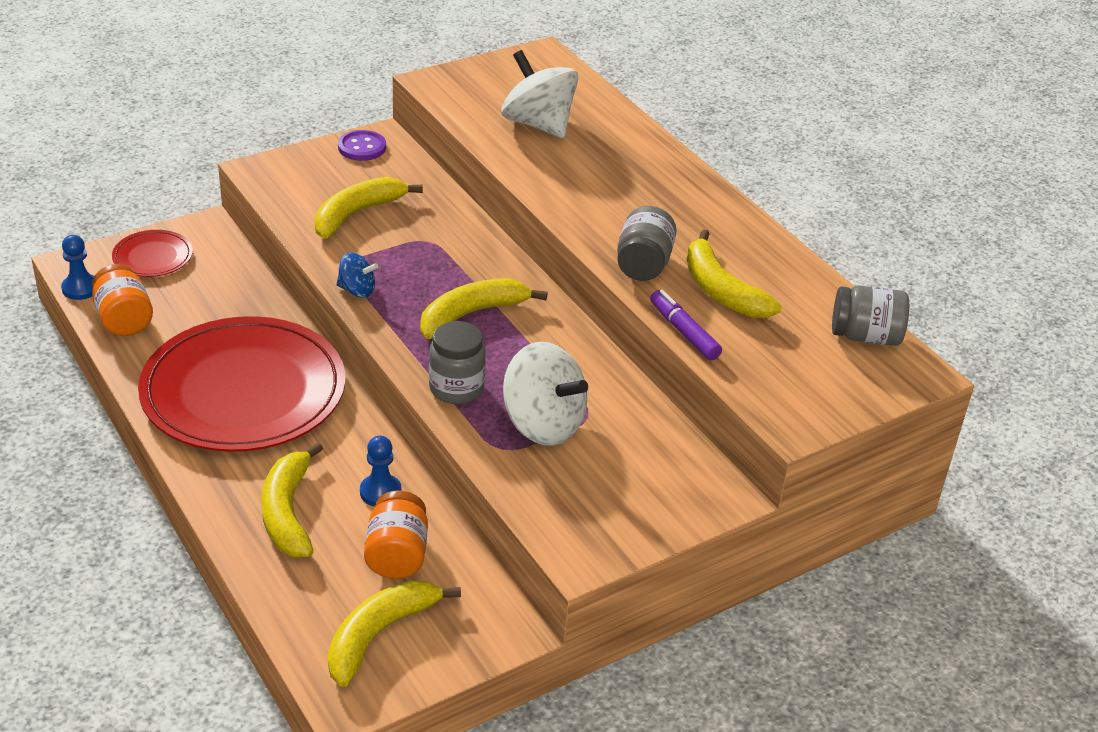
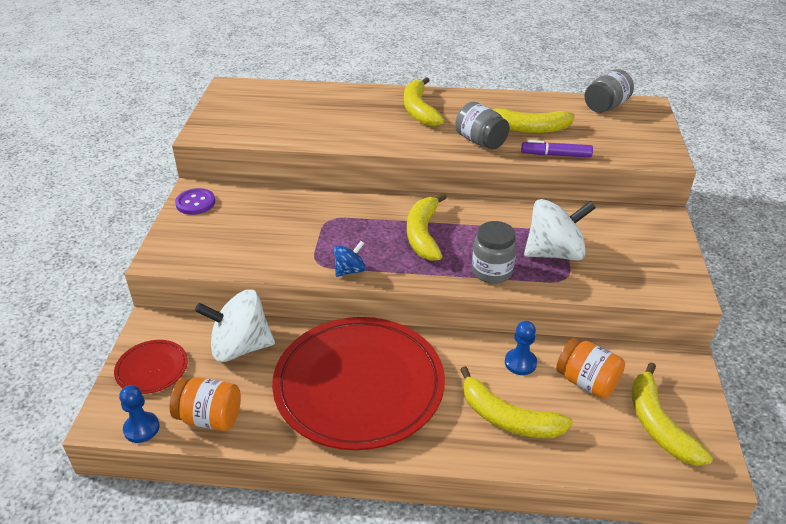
camera: 50 degrees left, 0 degrees up
yellow banana [315,177,423,239] -> yellow banana moved to [404,77,445,127]
white spinning top [501,50,578,138] -> white spinning top moved to [195,289,275,362]

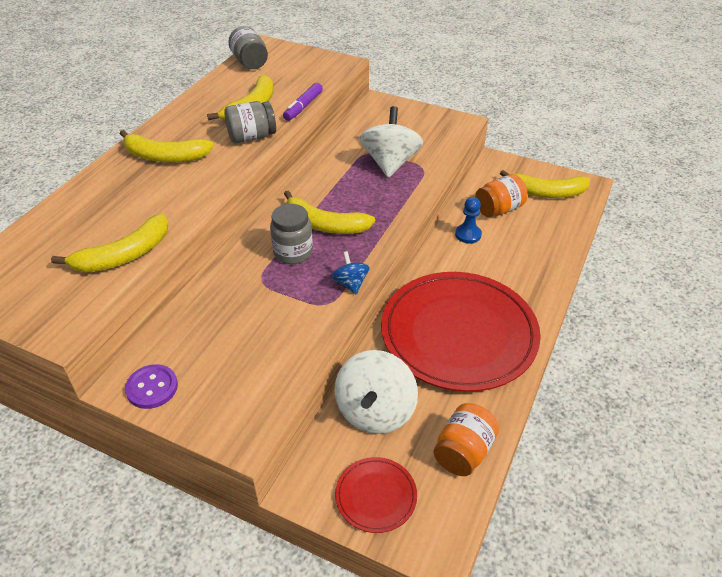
camera: 70 degrees left, 5 degrees up
blue pawn [119,385,160,443] -> none
yellow banana [460,366,573,438] -> yellow banana moved to [51,214,169,273]
grey jar [472,221,517,284] -> grey jar moved to [270,204,313,264]

